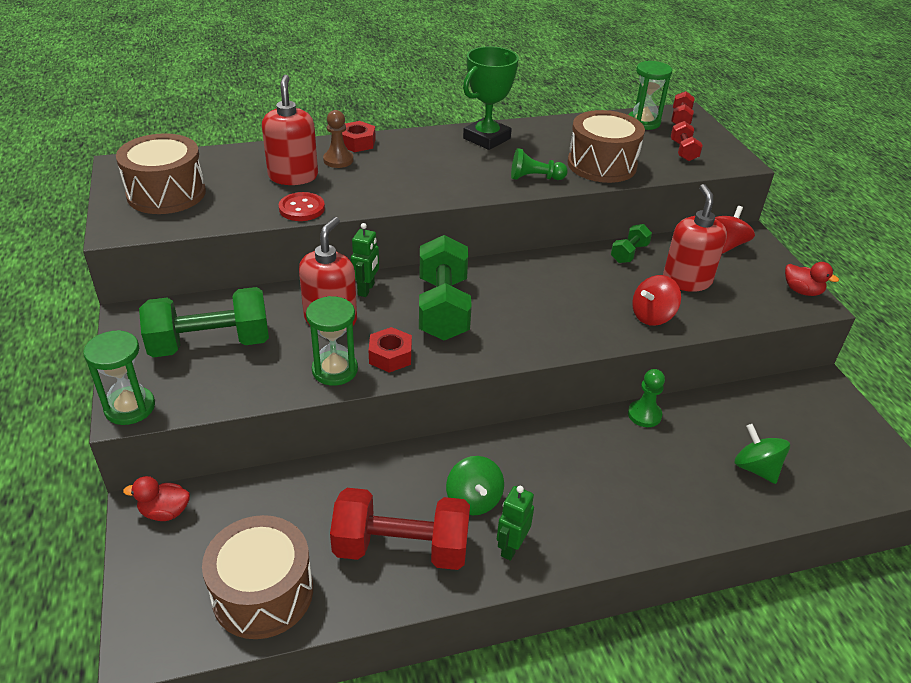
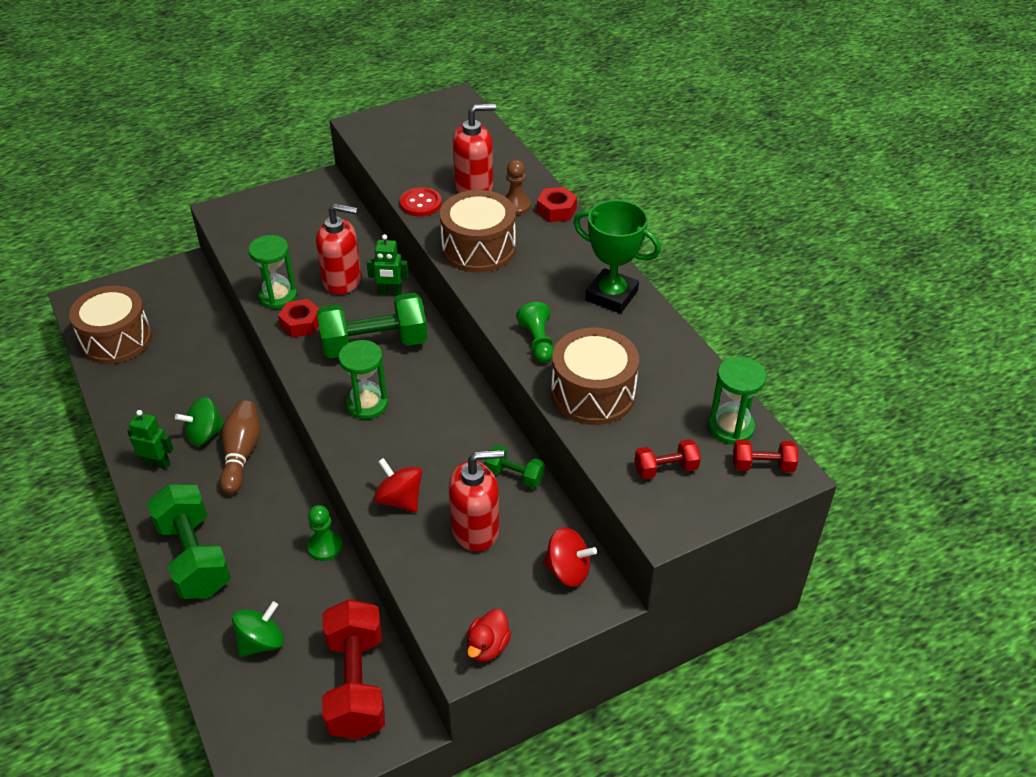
camera: 80 degrees right, 5 degrees up
green hourglass [83,330,155,425] -> green hourglass moved to [338,340,388,419]
brown drum [116,133,206,214] -> brown drum moved to [440,190,516,273]
red duck [123,476,190,521] -> none
green dumbbell [139,287,269,358] -> green dumbbell moved to [147,484,231,599]
red dumbbell [330,488,470,570] -> red dumbbell moved to [322,599,385,739]
none -> brown bowling pin [219,400,260,494]

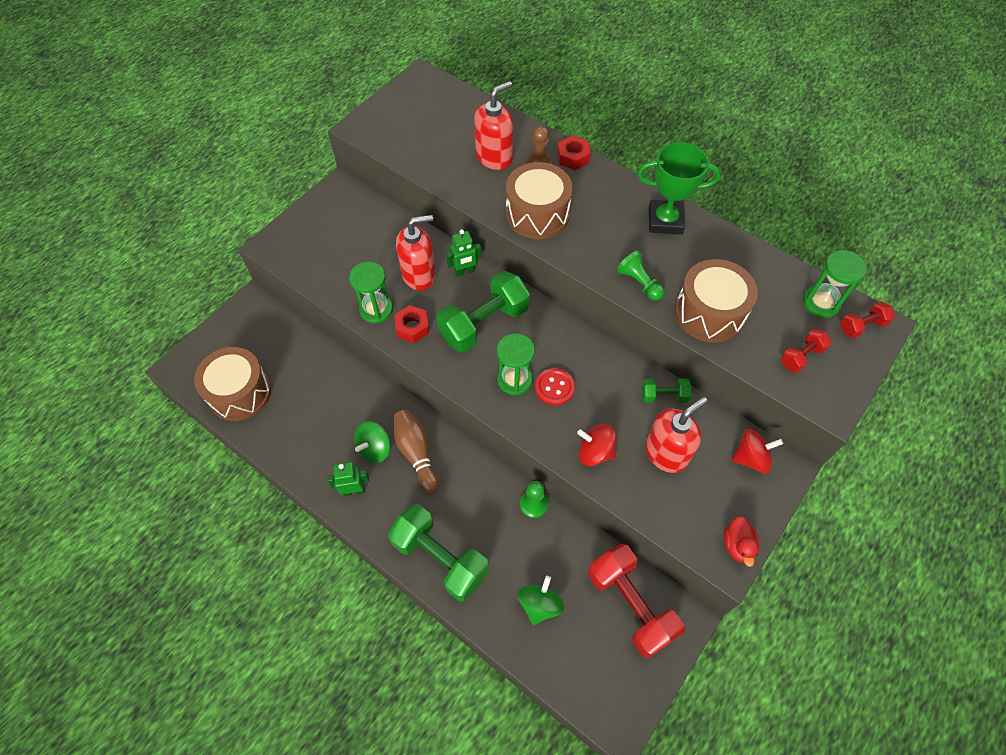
camera: 25 degrees left, 15 degrees up
red button [400,187,442,217] -> red button moved to [535,368,575,405]

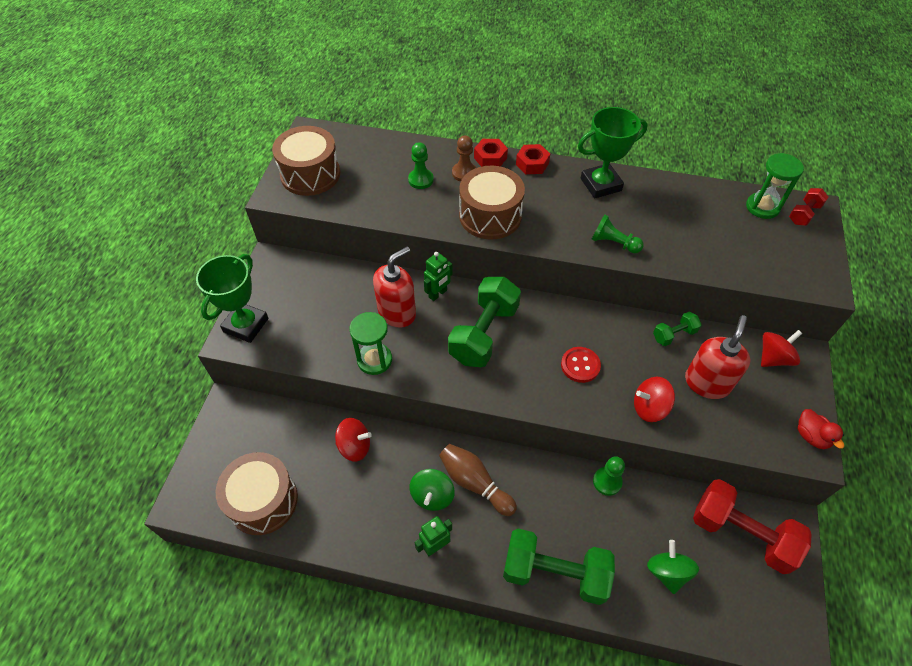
camera: 25 degrees left, 5 degrees down
red nut [395,305,429,343] -> red nut moved to [516,144,550,174]
red soap dispenser [474,81,513,170] -> green pawn [408,142,434,189]
green hourglass [497,334,535,395] -> none
brown drum [675,259,758,342] -> brown drum moved to [272,126,340,196]
red dumbbell [781,328,832,373] -> none
none -> green trophy [196,254,269,343]
none -> red spinning top [335,418,372,462]

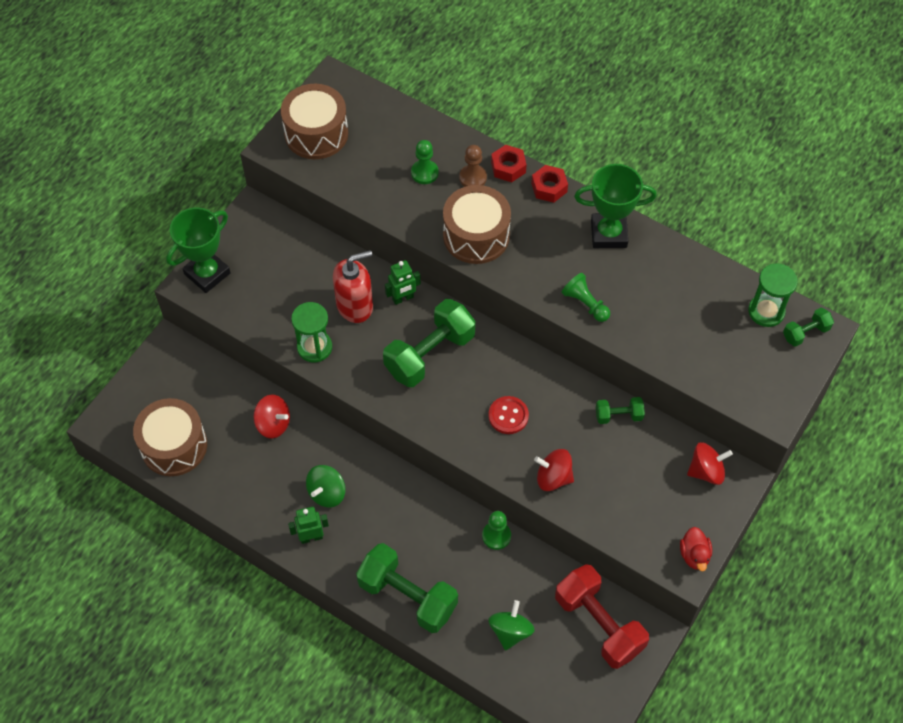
camera: 20 degrees right, 5 degrees up
brown bowling pin [439,444,517,516] -> none
red soap dispenser [685,315,751,399] -> none
red dumbbell [789,188,829,226] -> green dumbbell [783,308,834,347]

